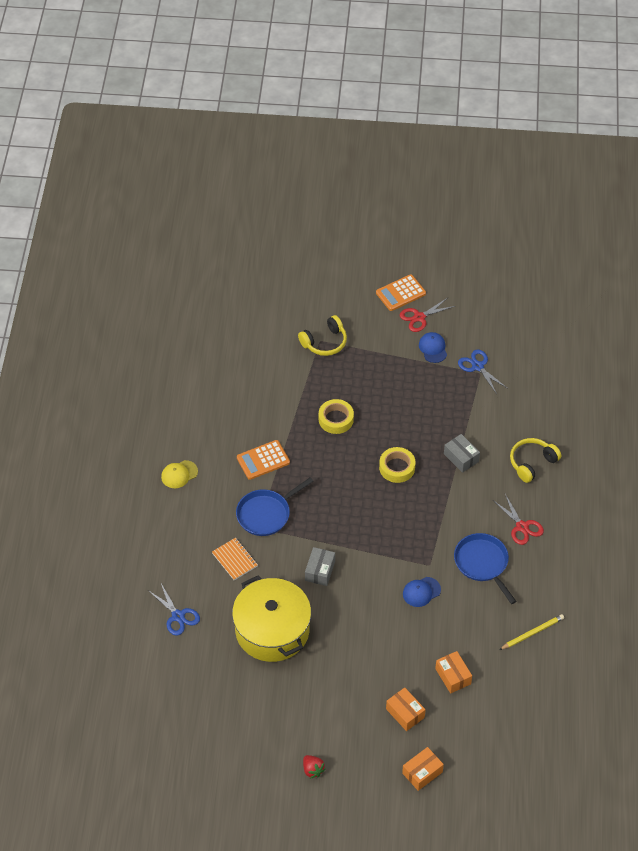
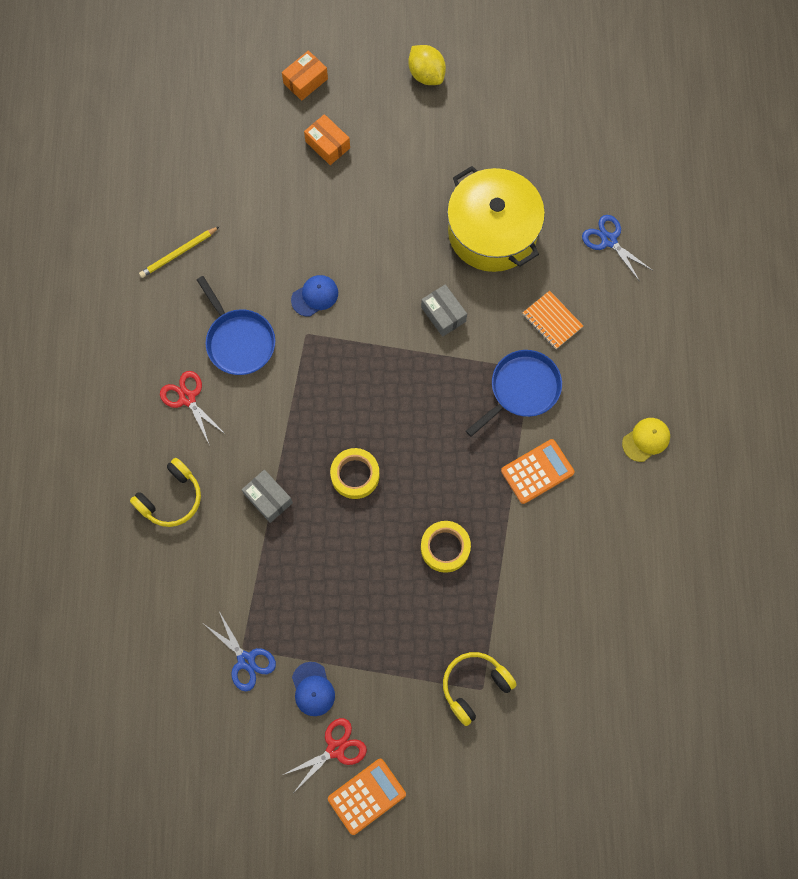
camera: 175 degrees right, 20 degrees up
red strawberry [303,755,325,779] -> yellow lemon [408,45,446,85]
grey box [305,547,335,586] -> grey box turned 45 degrees counterclockwise [421,284,467,337]
orange box [435,651,472,694] -> none

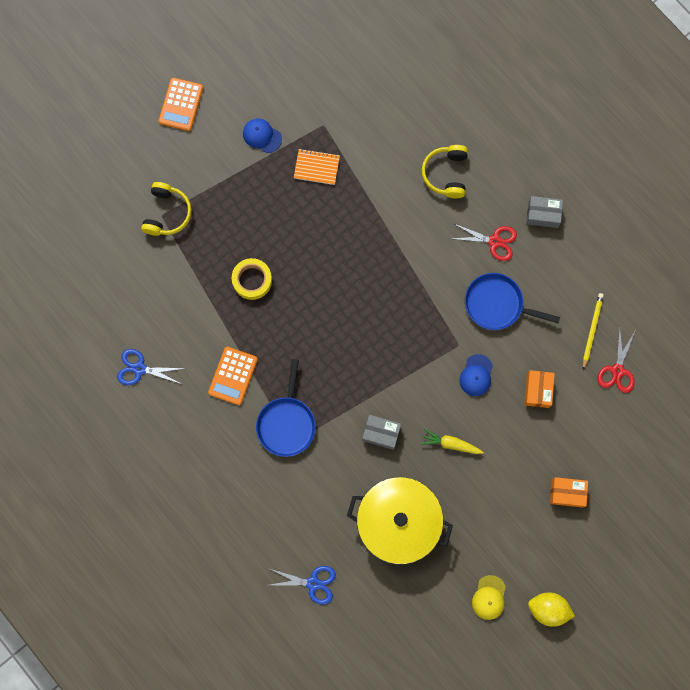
camera: 140 degrees right, 5 degrees up
blue scissors [204,611,276,691] -> blue scissors moved to [117,349,186,385]
grey box [242,470,293,523] -> grey box moved to [526,196,563,228]
orange box [282,50,328,101] -> orange box moved to [524,370,555,408]
red scissors [283,718,367,792] -> red scissors moved to [598,327,635,393]
yellow tape [330,448,380,499] -> none
orange notebook [523,291,583,349] -> orange notebook moved to [294,149,340,185]
yellow cap [622,418,670,462] -> yellow cap moved to [472,575,506,620]
none -> yellow carrot [421,429,484,454]

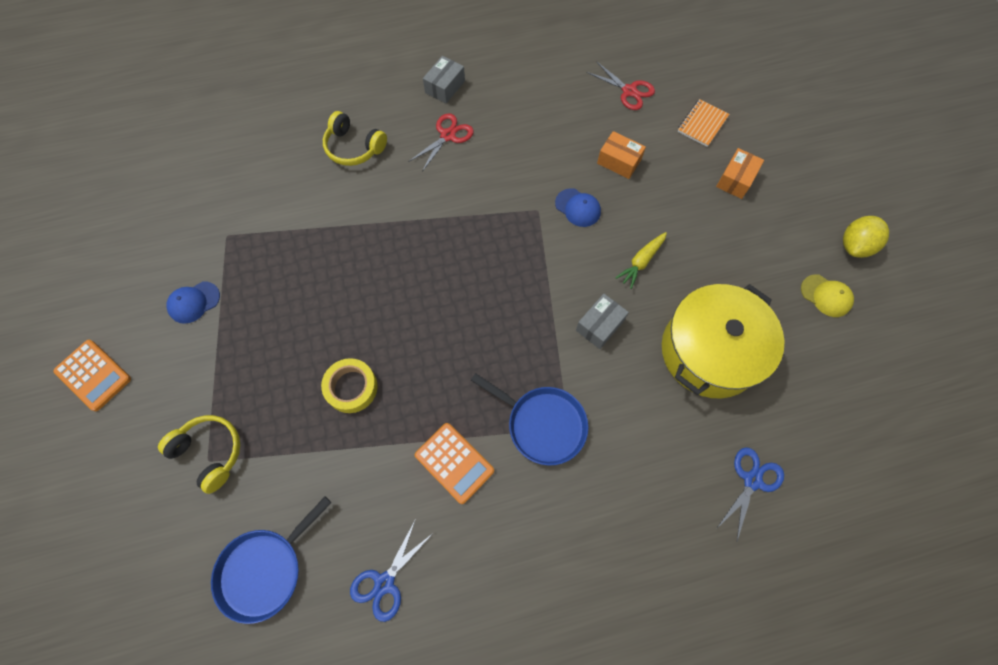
camera: 65 degrees left, 10 degrees down
orange notebook [294,149,340,185] -> orange notebook moved to [677,99,730,147]
blue pan [465,273,560,330] -> blue pan moved to [211,496,331,624]
yellow pencil [583,293,604,370] -> none

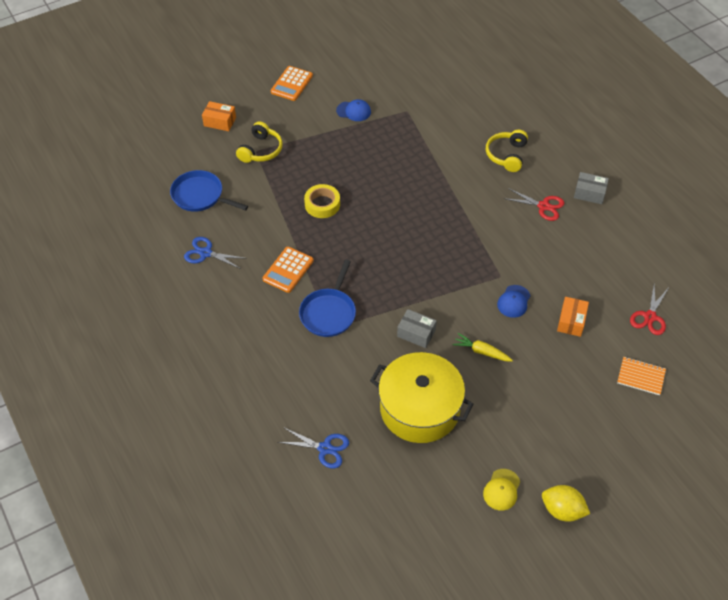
camera: 75 degrees right, 15 degrees down
blue cap [166,281,220,324] -> blue cap turned 150 degrees clockwise [336,99,371,121]
orange box [716,148,764,199] -> orange box moved to [202,101,236,131]

